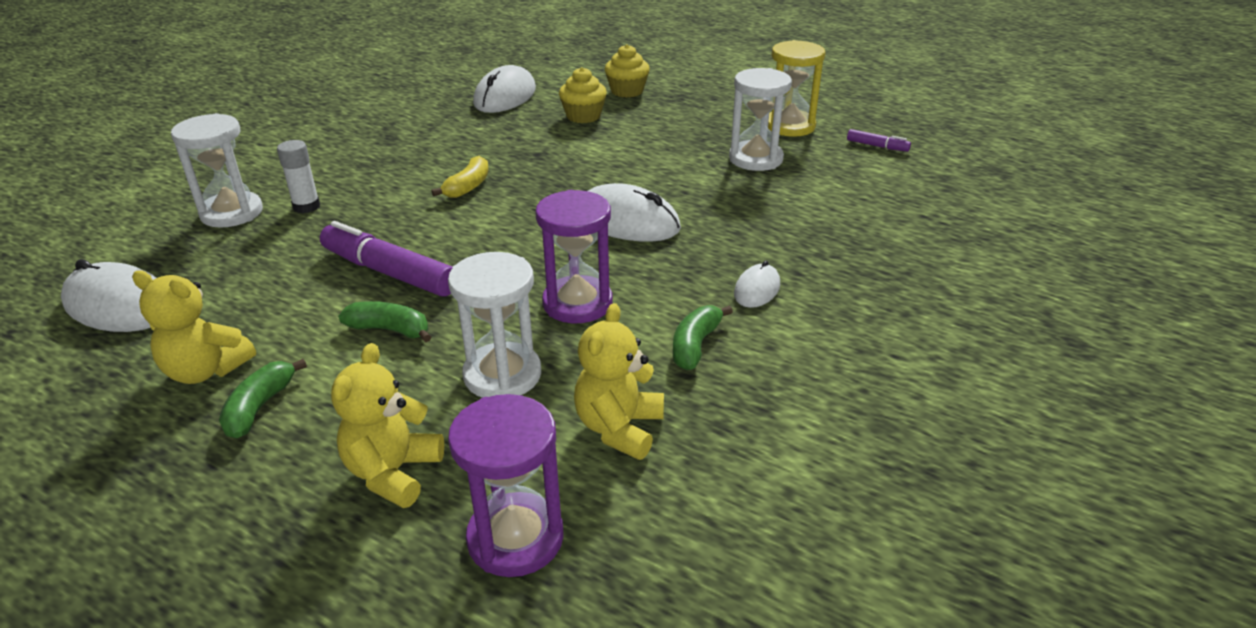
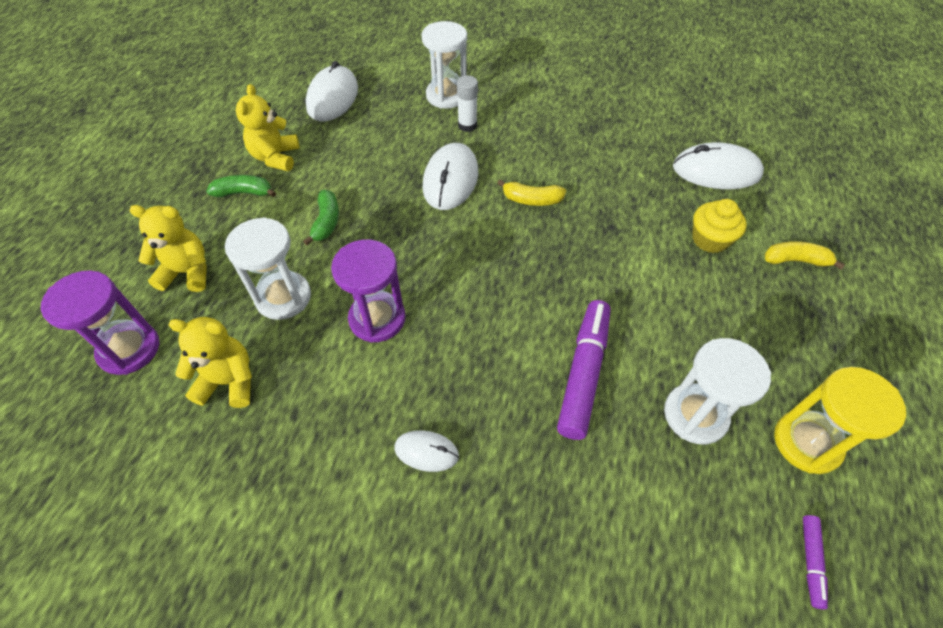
camera: 75 degrees right, 20 degrees up
purple marker [320,221,452,296] -> purple marker moved to [557,300,611,440]
white mouse [588,183,681,242] -> white mouse moved to [423,143,478,210]
yellow cupcake [605,44,650,98] -> yellow banana [764,241,845,270]
green banana [673,305,733,370] -> none

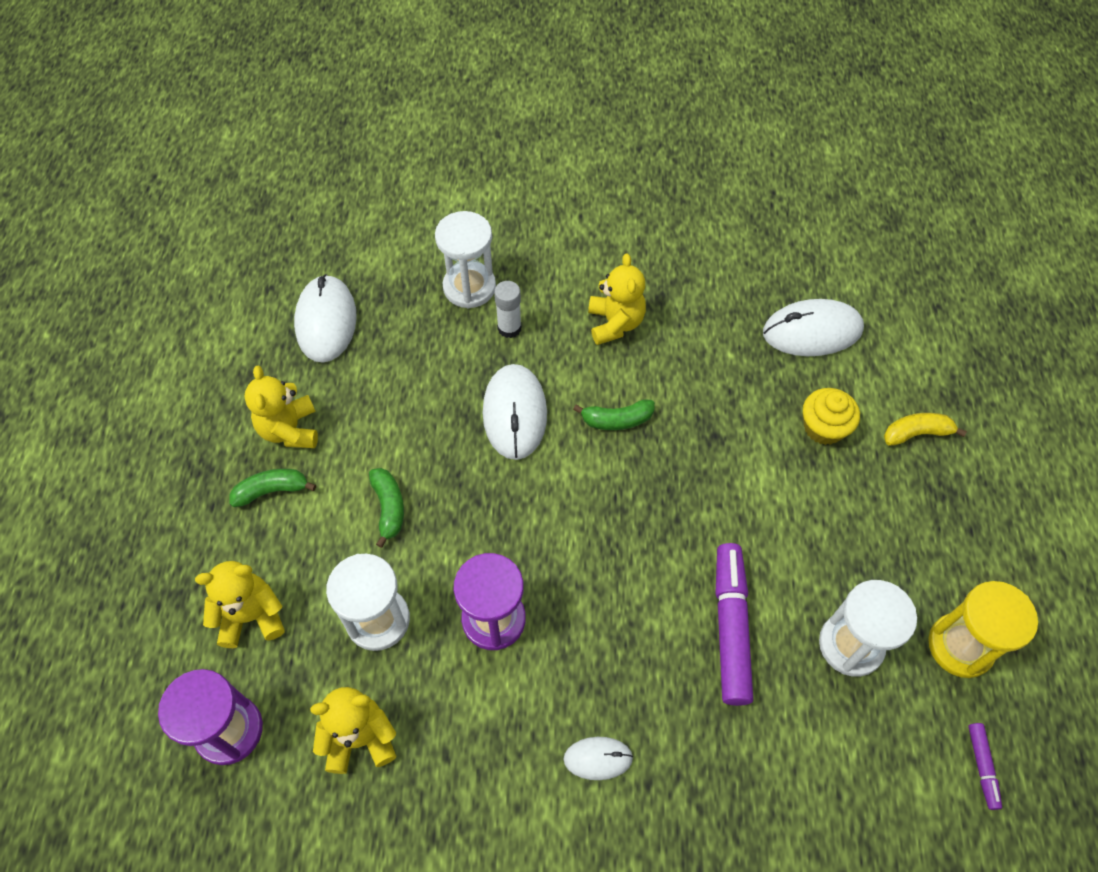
camera: 15 degrees left, 5 degrees up
yellow banana [497,179,566,206] -> green banana [573,400,655,430]
none -> yellow teddy bear [588,253,646,345]

